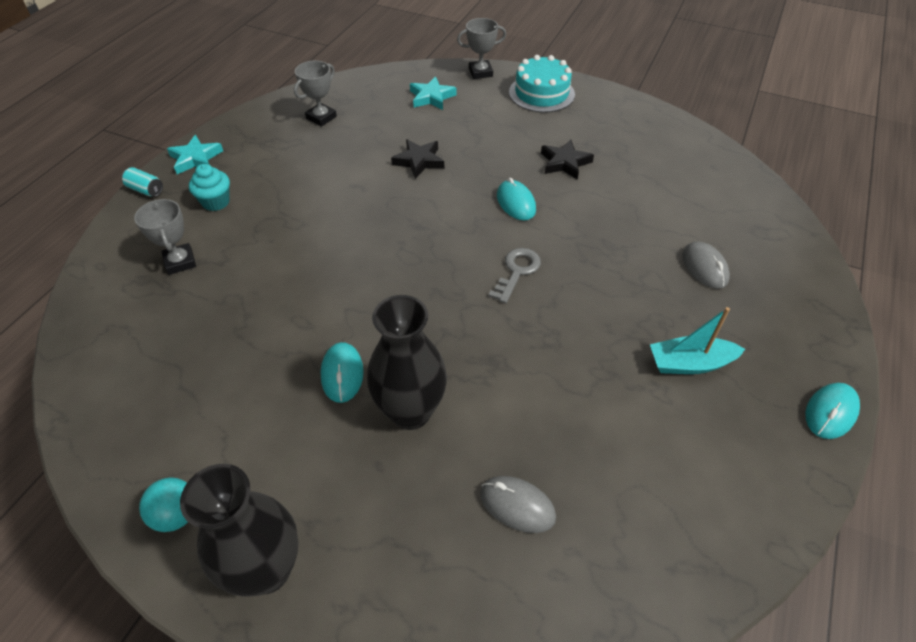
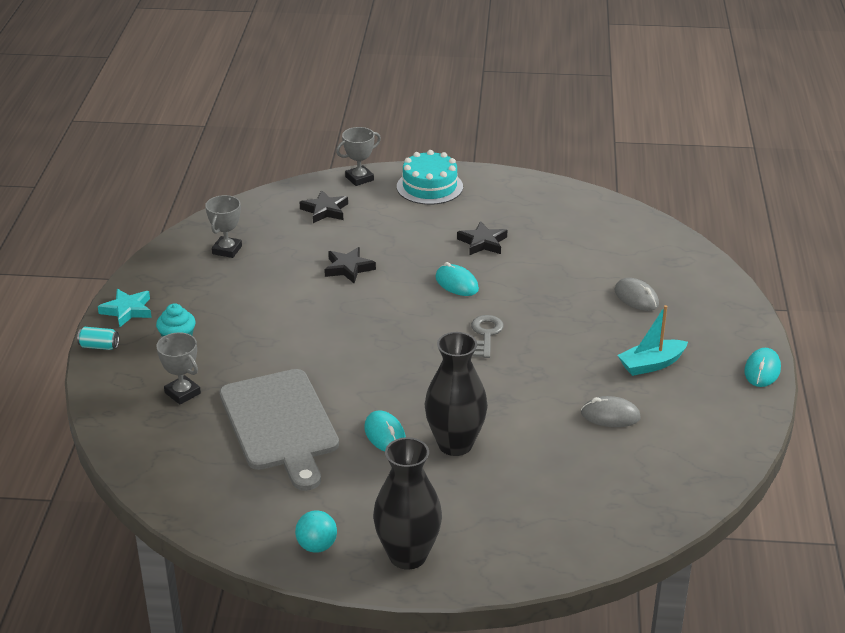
camera: 20 degrees left, 15 degrees down
turquoise star [410,76,457,110] -> black star [300,190,348,223]
grey mouse [480,476,556,533] -> grey mouse moved to [581,396,641,427]
none -> grey cutting board [220,369,339,491]

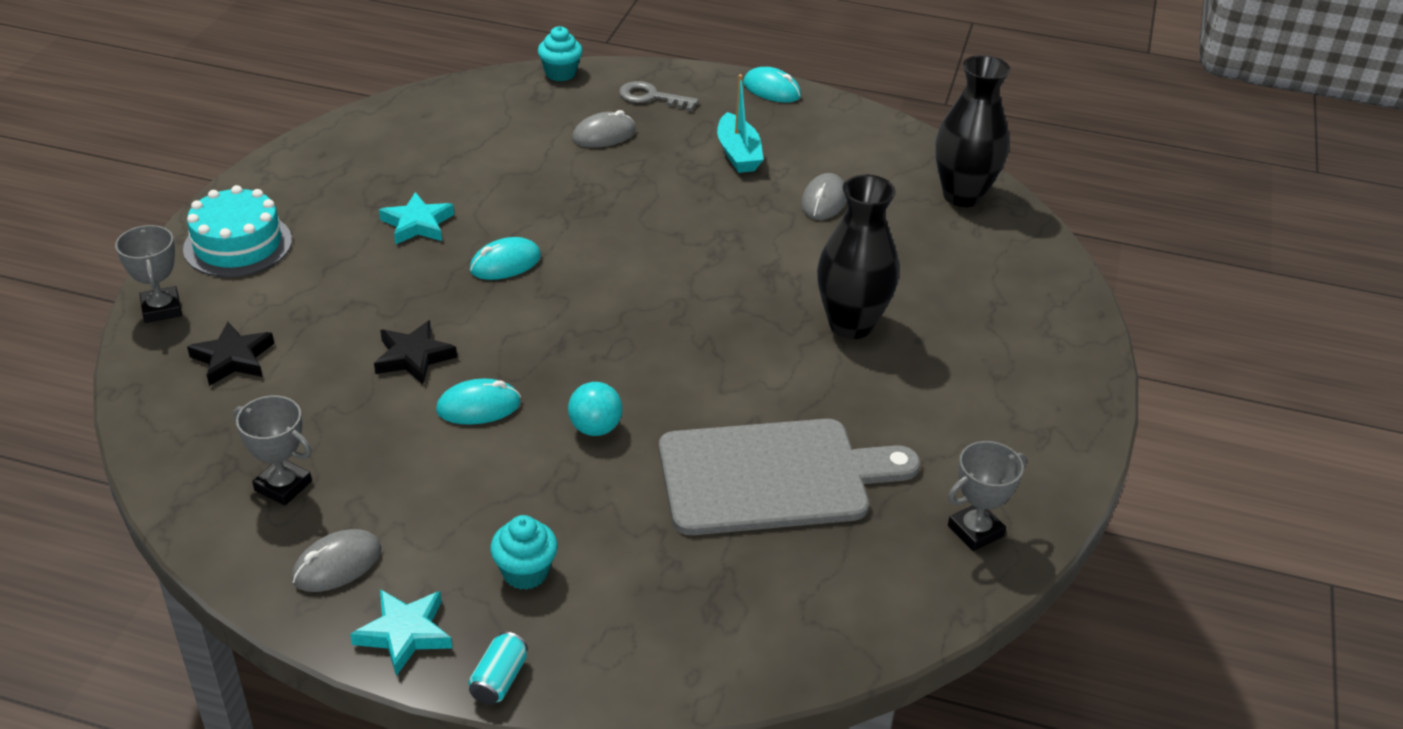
camera: 80 degrees left, 5 degrees up
grey trophy [156,332,201,405] -> grey trophy moved to [948,441,1027,551]
turquoise ball [295,510,337,553] -> turquoise ball moved to [568,382,622,436]
turquoise mouse [364,410,406,451] -> turquoise mouse moved to [436,379,521,425]
black vase [373,437,442,570] -> black vase moved to [935,55,1010,207]
black star [457,221,507,255] -> turquoise star [379,192,454,245]
grey key [471,315,504,358] -> grey key moved to [619,81,698,111]
none -> grey mouse [292,529,381,592]
none -> turquoise cupcake [538,26,583,81]

